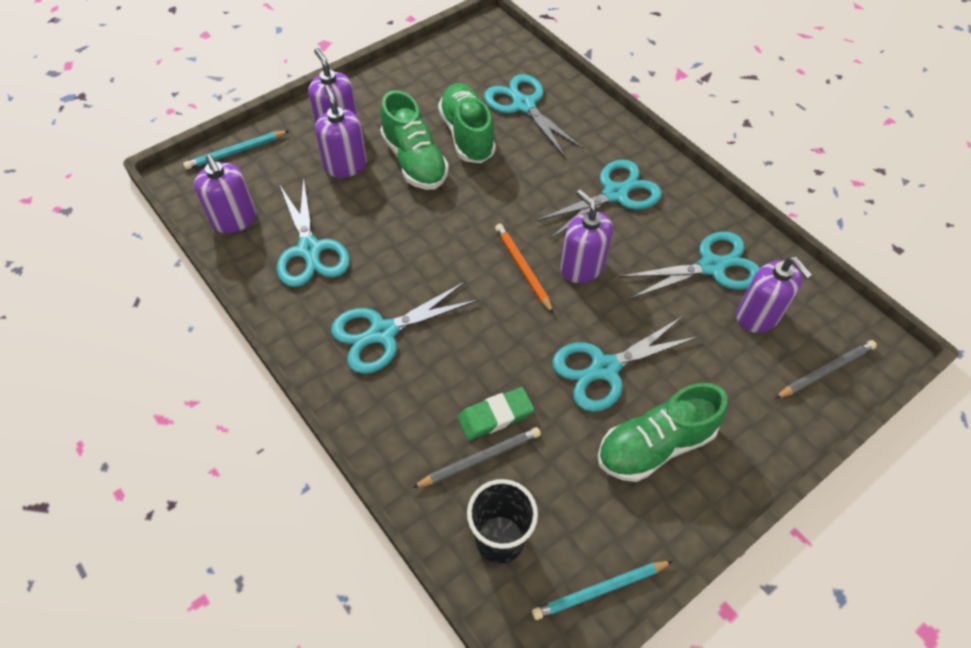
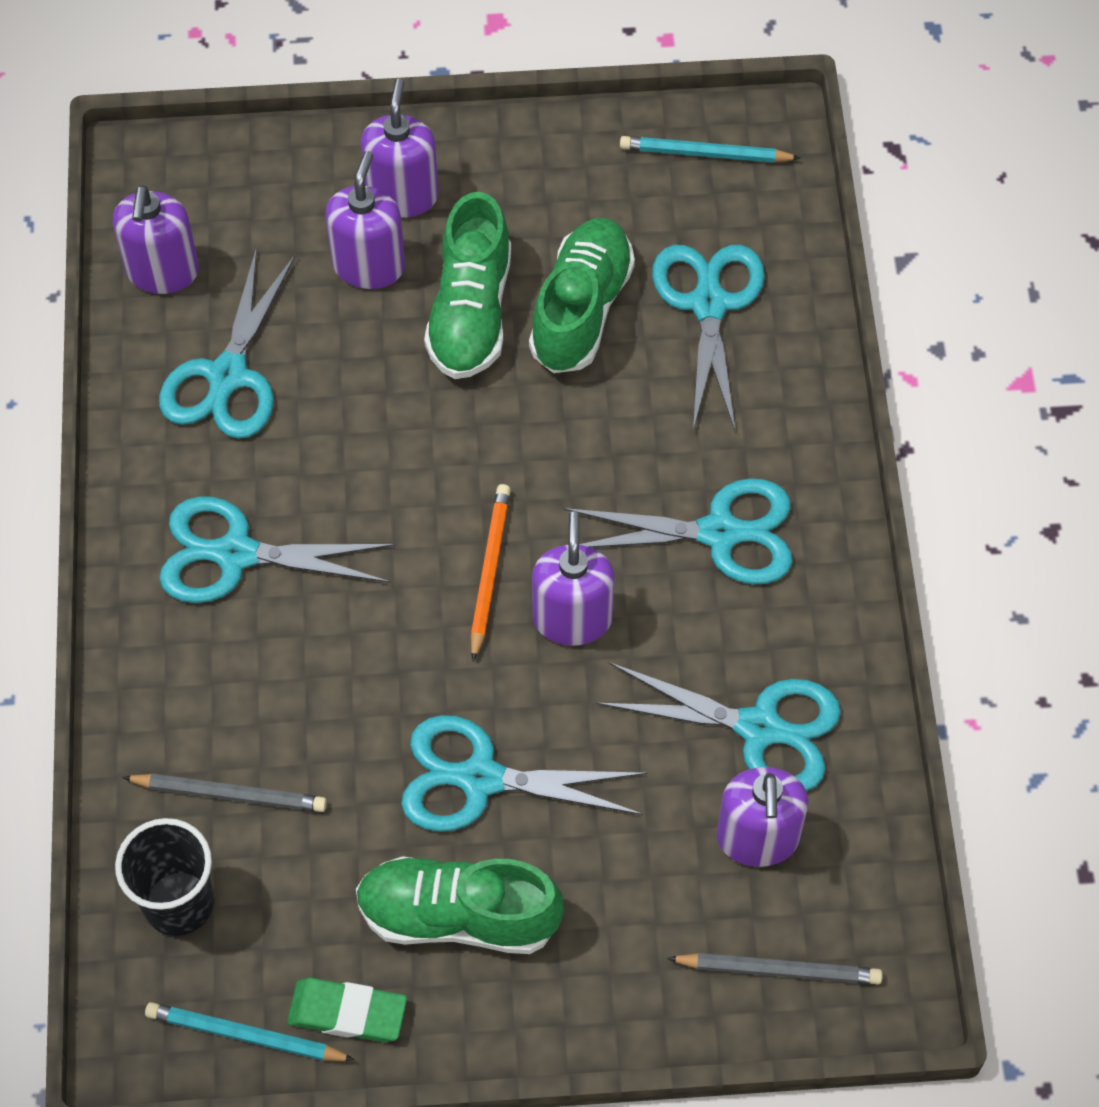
camera: 35 degrees right, 5 degrees up
turquoise pencil [183,131,289,170] -> turquoise pencil moved to [620,136,800,163]
green eraser [457,387,534,440] -> green eraser moved to [287,978,407,1042]

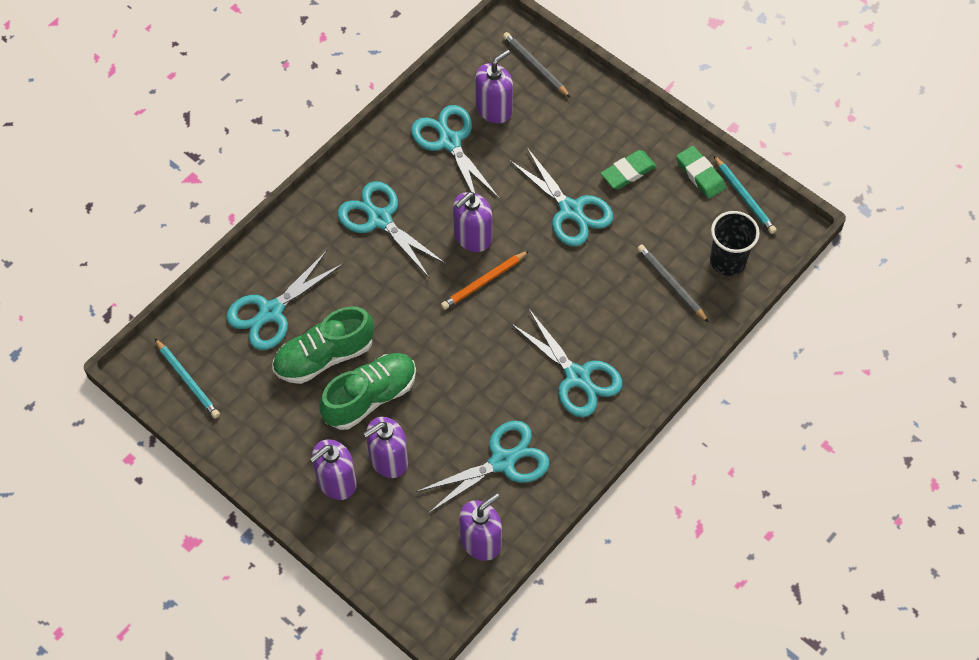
camera: 135 degrees left, 0 degrees up
green shoe [356,856,564,954] -> green eraser [601,150,656,189]

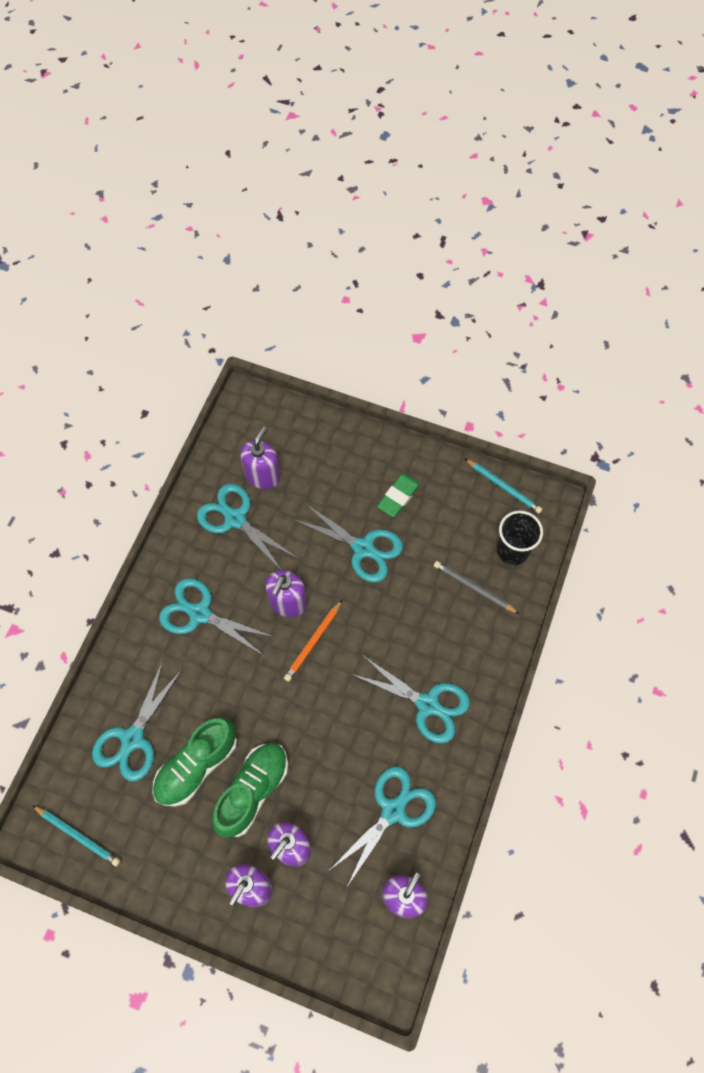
camera: 20 degrees left, 5 degrees up
grey pencil [503,32,571,98] -> none
green eraser [676,146,726,199] -> none

